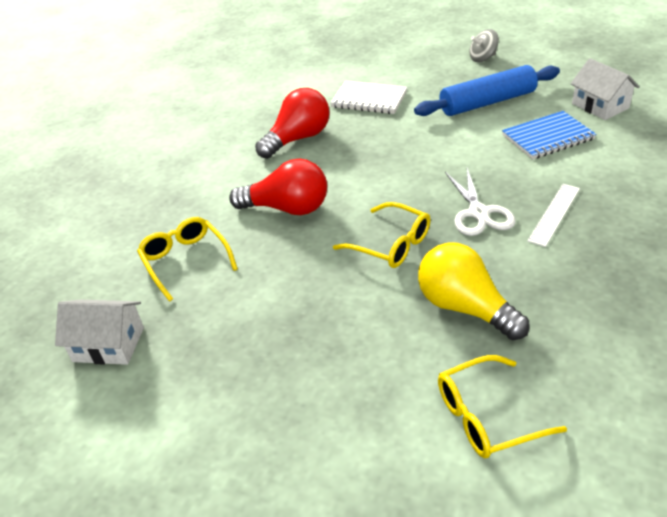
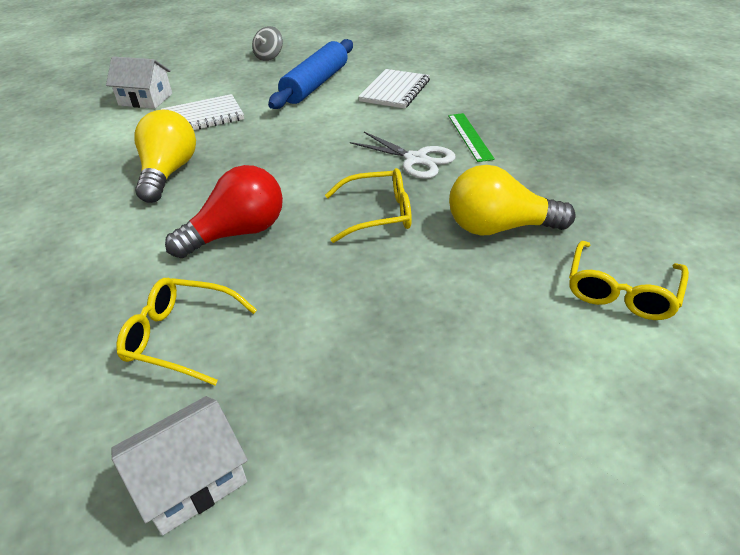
camera: 45 degrees left, 0 degrees up
red light bulb [255,88,330,159] -> yellow light bulb [134,110,196,203]
blue notebook [502,111,596,159] -> white notebook [358,69,430,109]
white ruler [527,184,580,247] -> green ruler [448,113,495,162]
white house [571,58,639,120] -> white house moved to [106,56,172,109]

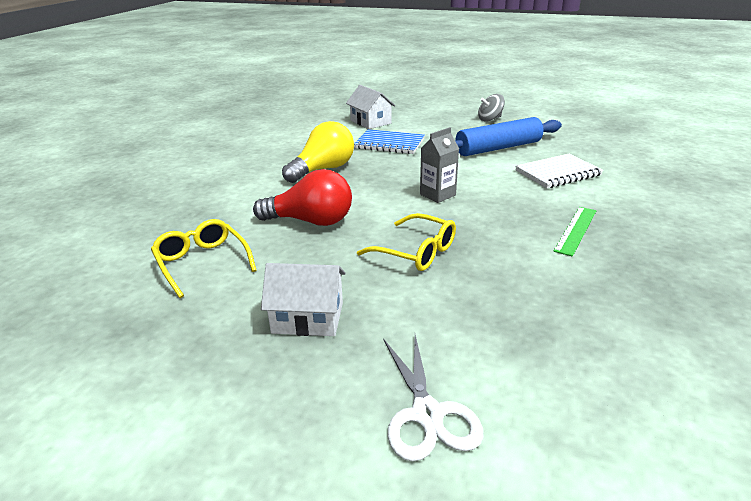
camera: 40 degrees right, 10 degrees down
white house [111,396,248,535] -> white house moved to [261,263,346,336]
white notebook [161,94,244,130] -> blue notebook [354,129,425,154]
white scissors [350,132,456,179] -> white scissors moved to [383,335,484,461]
yellow light bulb [449,165,576,236] -> none
yellow glasses [569,241,689,320] -> none
none -> grey carton [420,127,459,203]

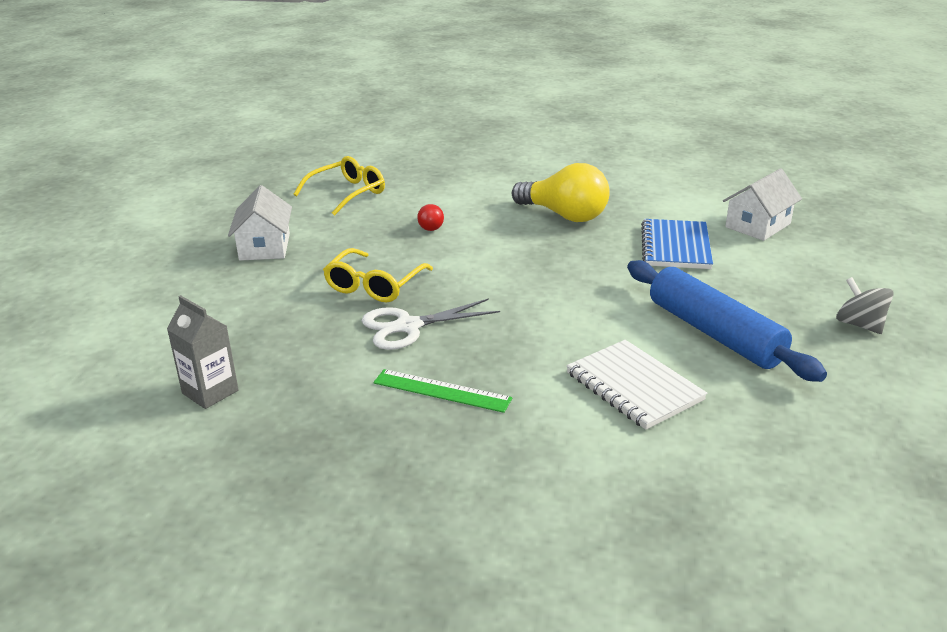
camera: 80 degrees right, 0 degrees up
red light bulb [253,169,352,226] -> red light bulb [417,204,444,231], size x0.45
white scissors [383,335,484,461] -> white scissors moved to [362,298,500,350]
grey carton [420,127,459,203] -> grey carton moved to [167,295,239,409]

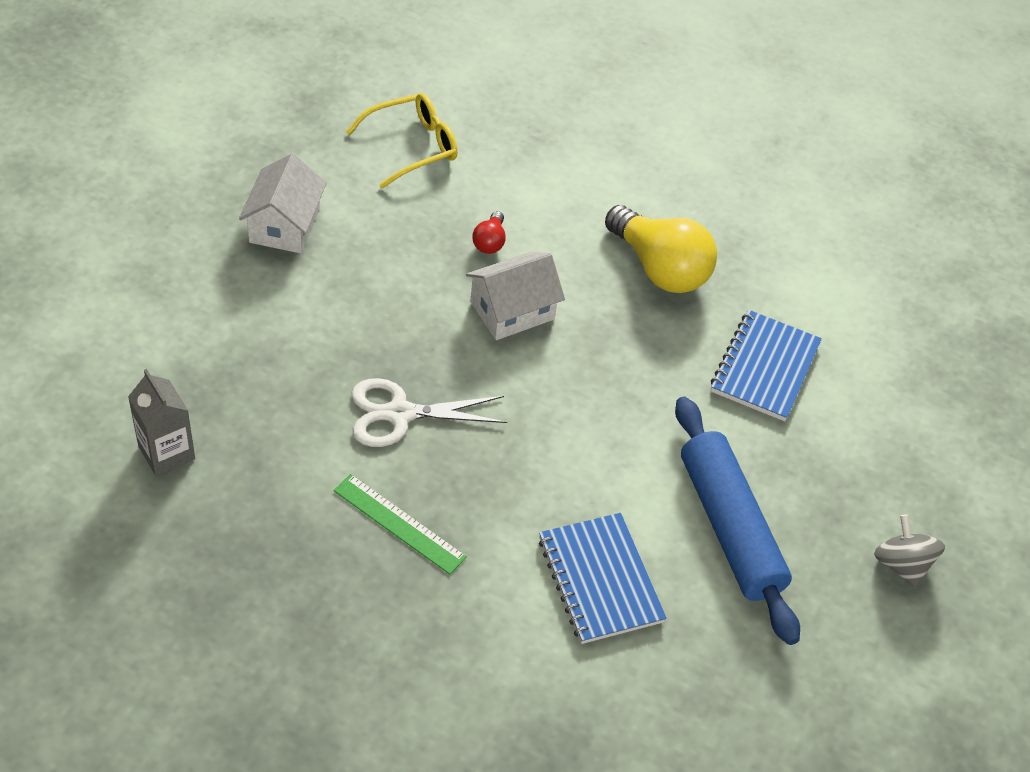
camera: 10 degrees right, 20 degrees up
yellow glasses [323,248,433,302] -> none
white notebook [566,340,707,430] -> blue notebook [539,513,667,644]
white house [723,168,802,241] -> white house moved to [466,252,565,340]

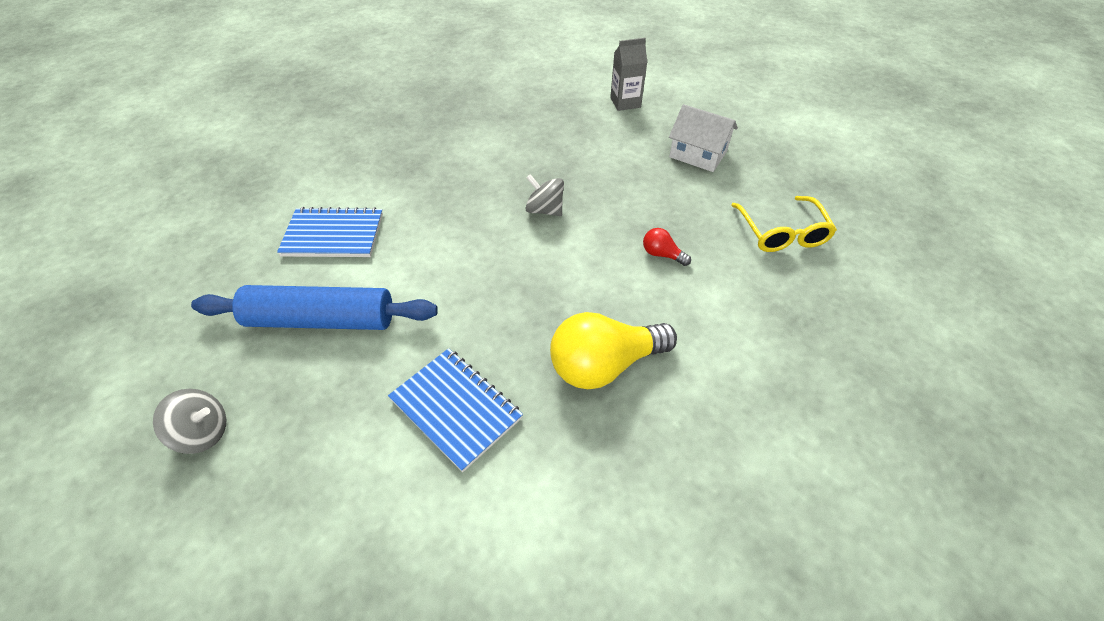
camera: 115 degrees right, 0 degrees up
grey carton [128,369,195,476] -> grey carton moved to [610,38,647,111]
green ruler [334,474,467,575] -> none
white scissors [352,378,507,447] -> none
white house [466,252,565,340] -> none
none -> grey spinning top [525,174,564,216]

